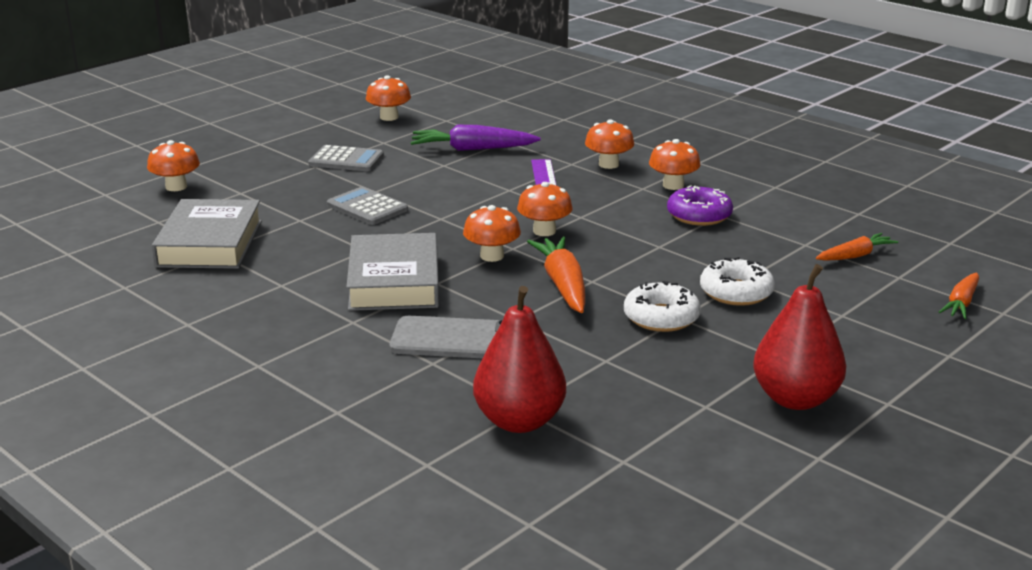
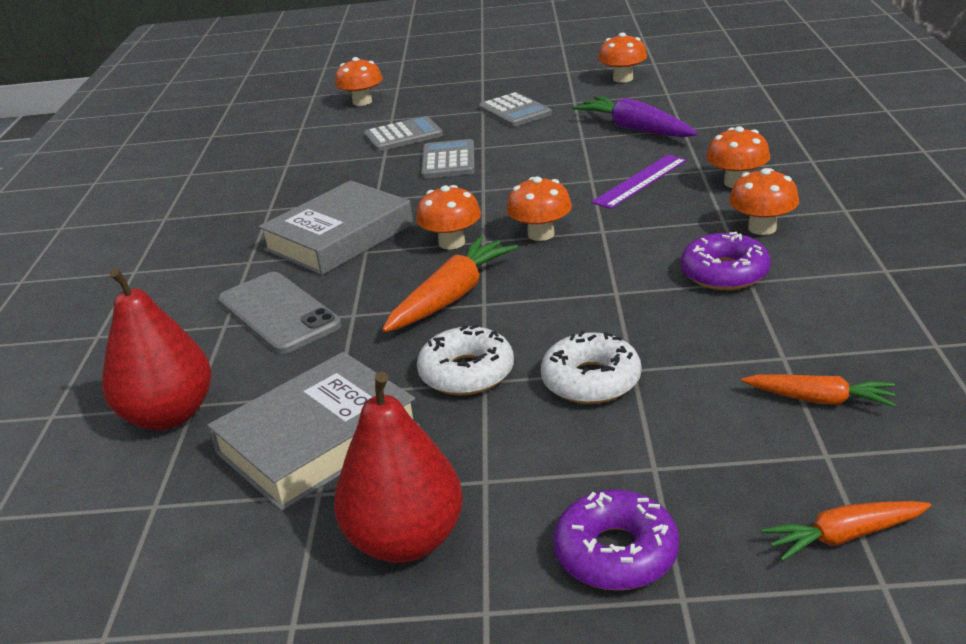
camera: 50 degrees right, 5 degrees up
grey book [152,199,262,269] -> grey book moved to [207,352,420,511]
none -> grey calculator [364,116,443,151]
none -> purple donut [553,490,679,591]

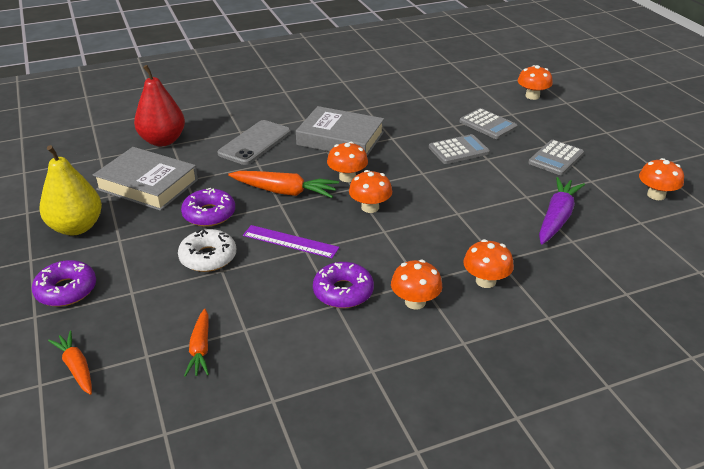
camera: 65 degrees right, 5 degrees up
red pear [334,372,463,563] -> yellow pear [40,145,102,235]
white donut [417,324,514,395] -> purple donut [181,188,235,227]
purple ruler [591,155,687,209] -> purple ruler moved to [243,225,339,258]

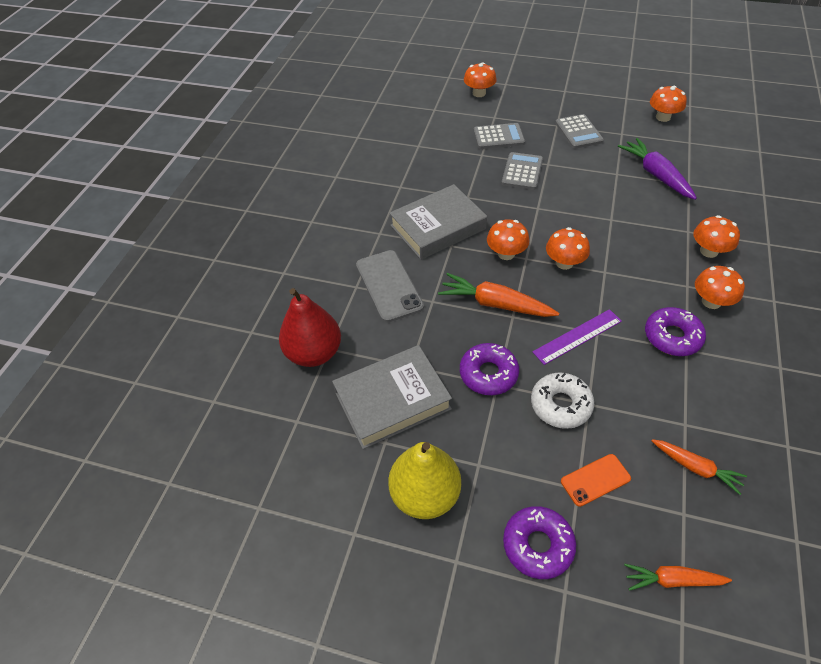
camera: 50 degrees left, 15 degrees up
orange carrot [228,171,339,198] -> orange carrot turned 120 degrees counterclockwise [438,273,559,317]
none -> orange phone [561,454,631,507]

